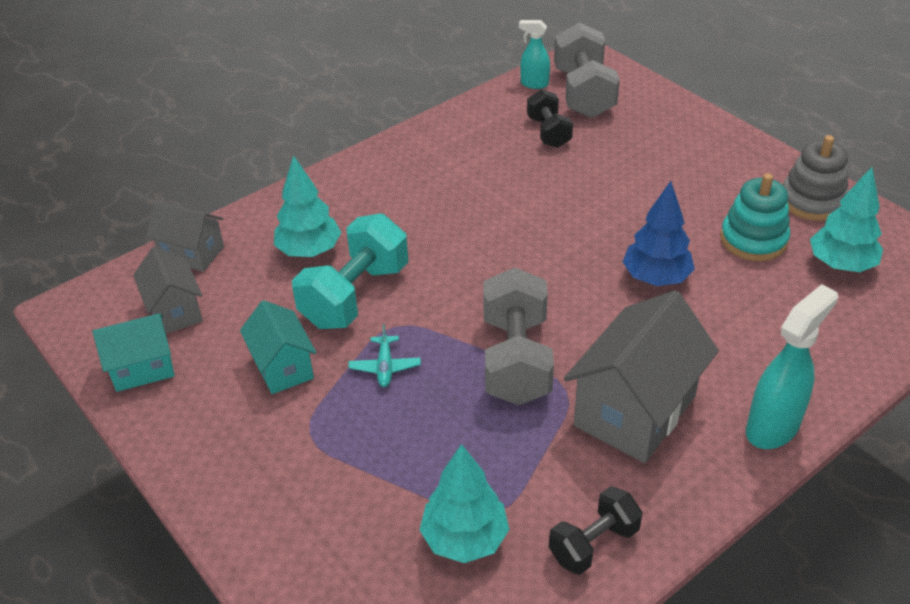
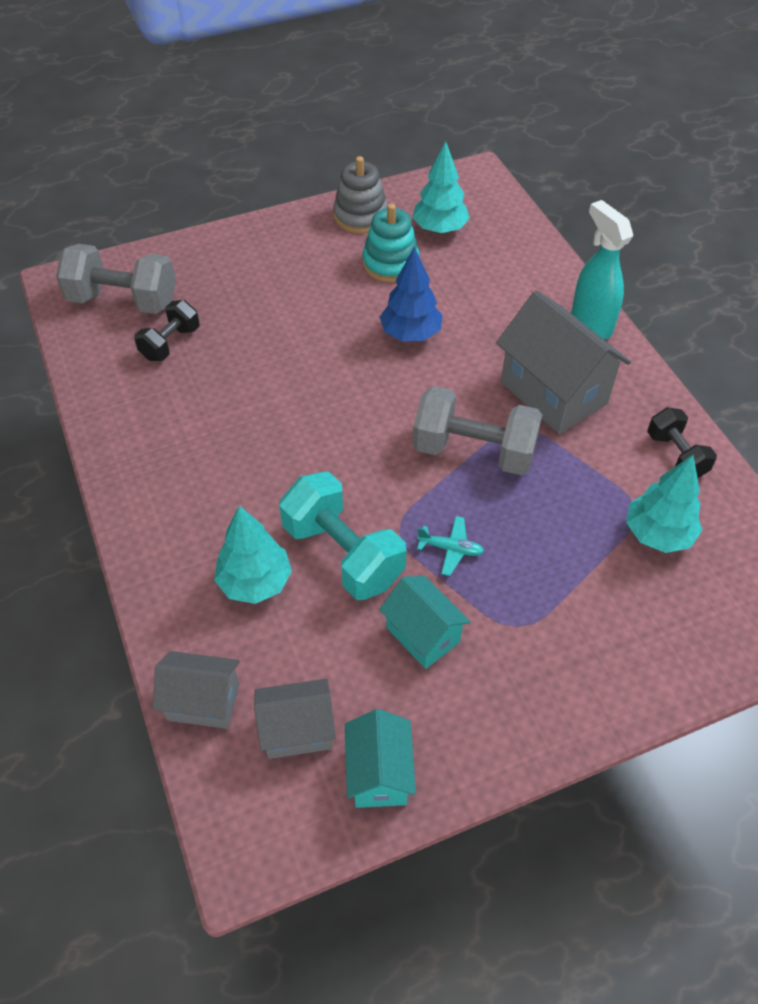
camera: 75 degrees left, 10 degrees up
grey house [146,201,224,272] -> grey house turned 60 degrees clockwise [153,651,240,729]
turquoise house [240,300,316,394] -> turquoise house turned 60 degrees clockwise [379,576,471,669]
turquoise spray bottle [519,20,550,89] -> none
black dumbbell [527,89,573,148] -> black dumbbell turned 60 degrees counterclockwise [134,300,200,361]

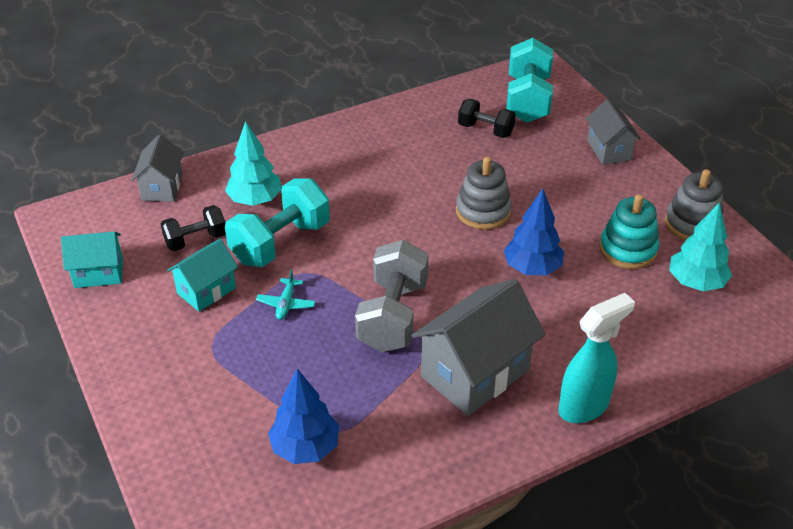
camera: 85 degrees right, 10 degrees down
grey dumbbell [56,244,176,314] -> turquoise dumbbell [506,38,553,123]
grey house [254,679,336,759] -> grey house moved to [586,99,641,165]
turquoise tree [626,455,702,553] -> blue tree [268,368,339,464]
black dumbbell [647,407,717,478] -> black dumbbell moved to [161,205,226,251]
none -> grey stacking toy [456,157,512,230]

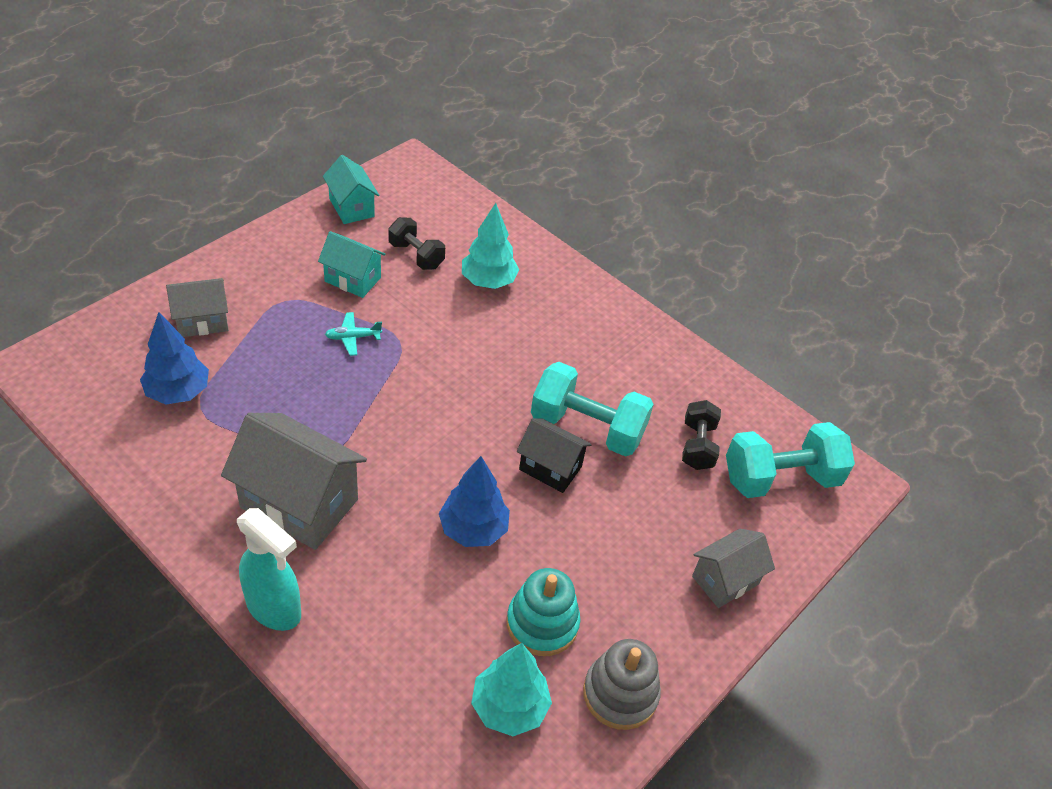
camera: 65 degrees right, 5 degrees up
grey house [132,135,184,202] -> grey house moved to [166,278,228,337]
turquoise dumbbell [225,178,330,267] -> turquoise dumbbell moved to [531,362,654,457]
grey dumbbell [355,240,428,352] -> none
grey stacking toy [456,157,512,230] -> black house [517,418,592,493]

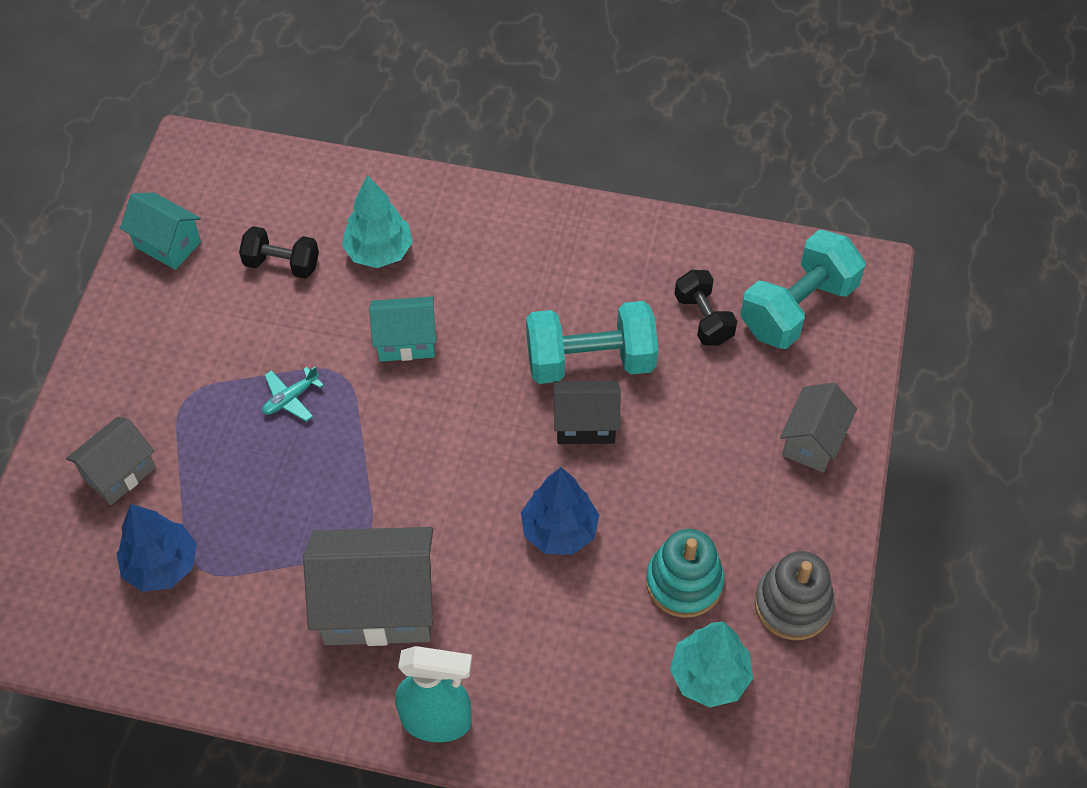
camera: 25 degrees left, 10 degrees up
turquoise house [318,231,386,298] -> turquoise house moved to [369,296,436,362]

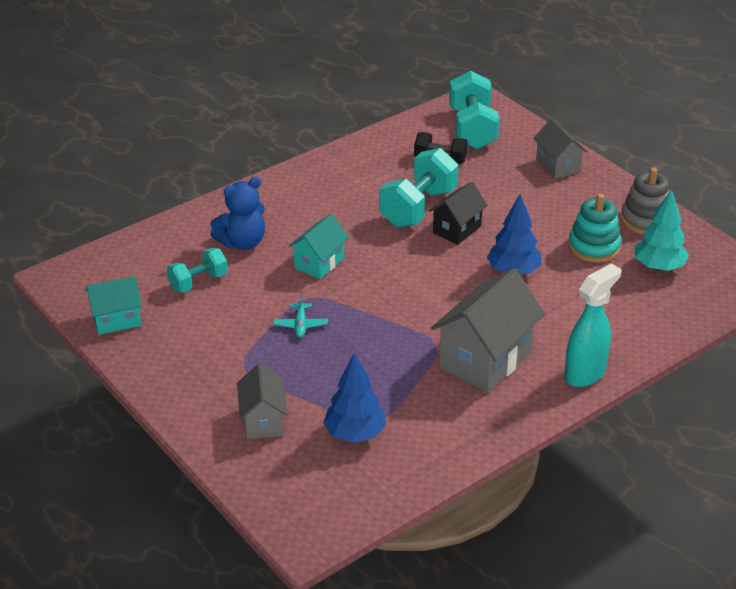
camera: 50 degrees left, 20 degrees down
black dumbbell [239,226,319,279] -> turquoise dumbbell [167,248,228,293]
turquoise tree [342,175,413,268] -> blue teddy bear [210,177,265,250]

